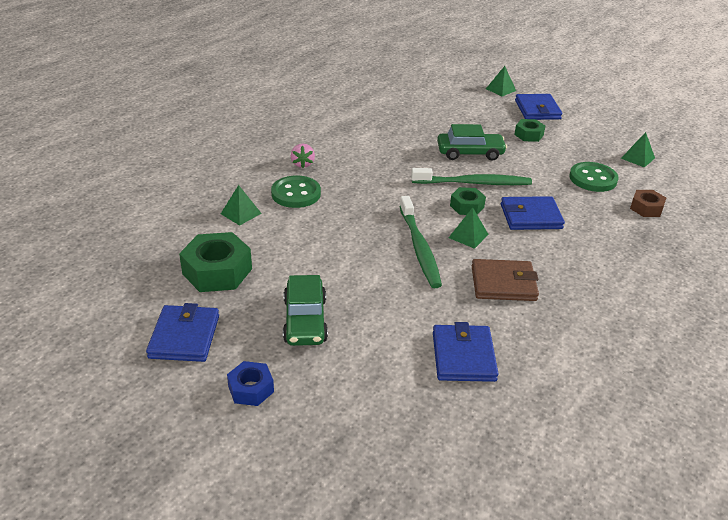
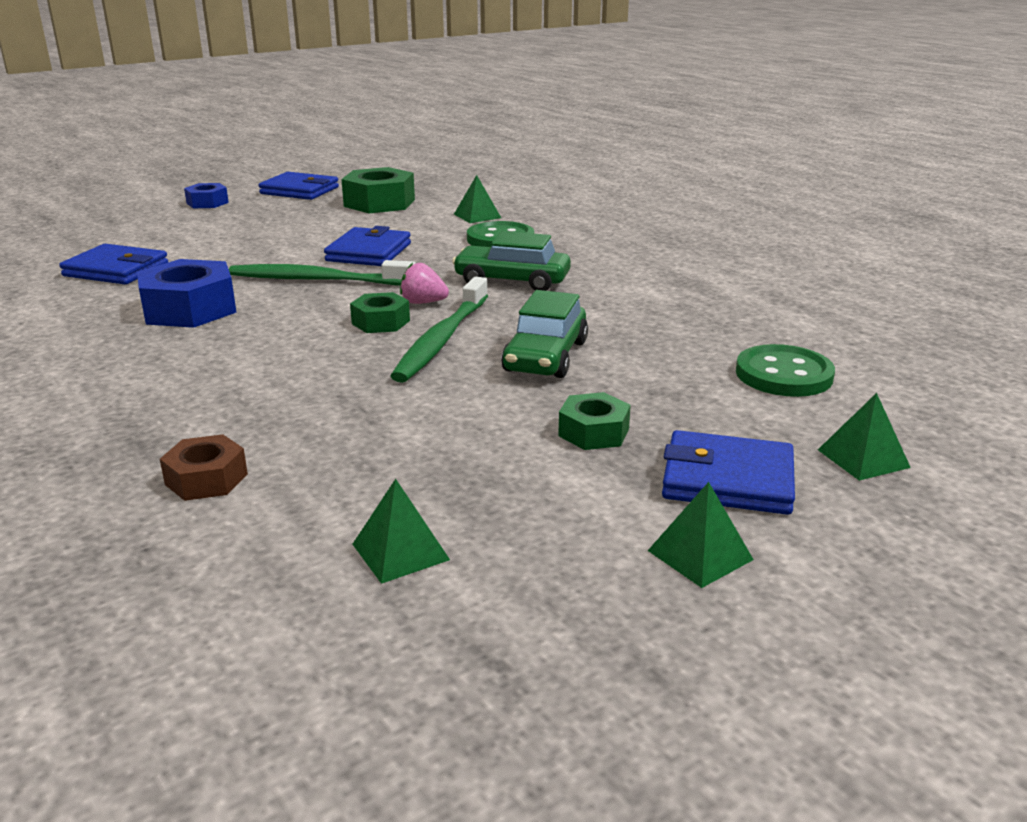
camera: 110 degrees right, 10 degrees down
green car [283,275,328,346] -> green car moved to [452,231,571,291]
pink strawberry [291,144,315,168] -> pink strawberry moved to [400,263,449,304]
green pyramid [448,207,489,249] -> green pyramid moved to [648,482,754,588]
brown wallet [472,259,539,301] -> blue nut [137,259,237,328]
blue wallet [501,196,565,230] -> blue wallet moved to [324,226,411,266]
green button [569,162,619,192] -> green button moved to [736,344,835,397]

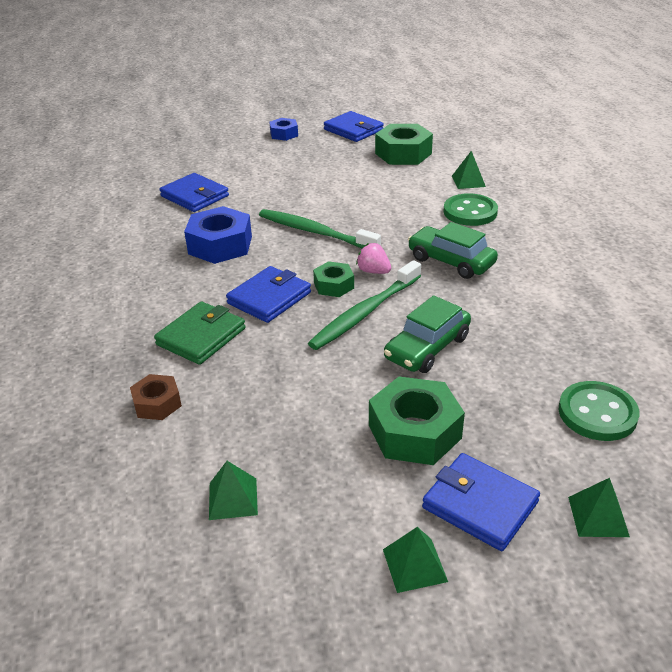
camera: 25 degrees right, 10 degrees up
blue wallet [324,226,411,266] -> blue wallet moved to [226,266,311,323]
green nut [558,392,631,450] -> green nut [369,377,465,465], size x1.76
none -> green wallet [154,301,246,365]

